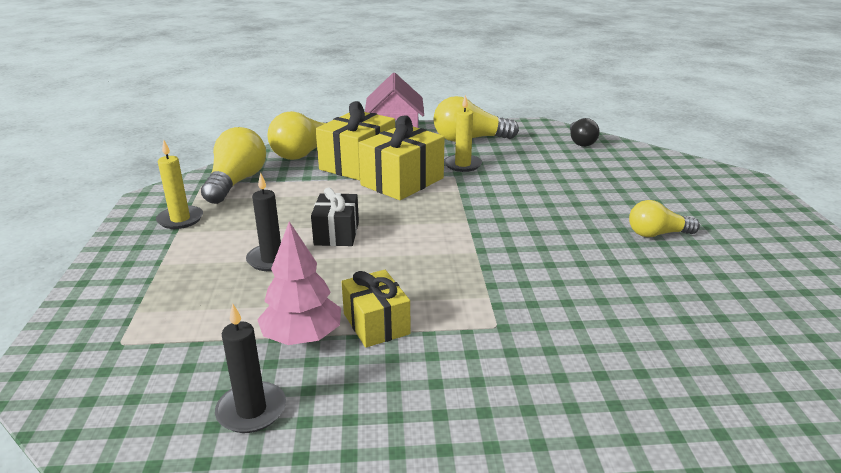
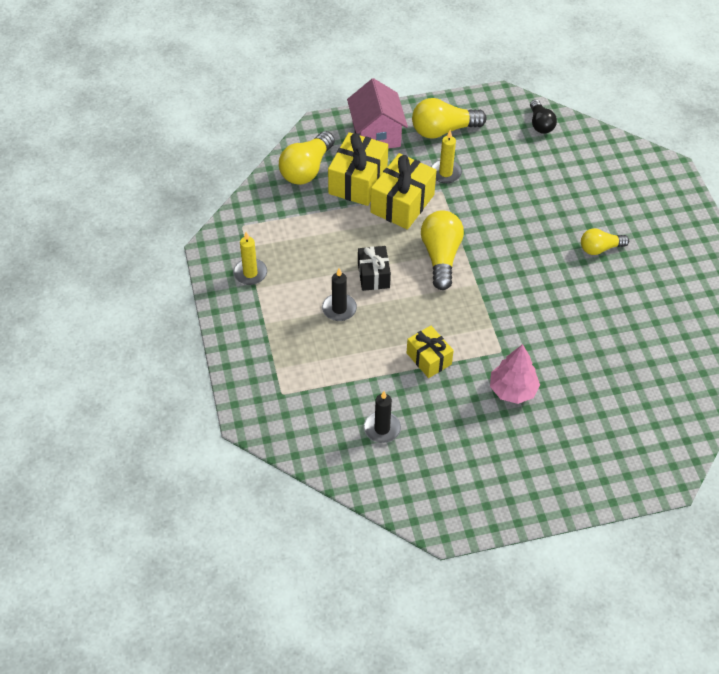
camera: 10 degrees left, 25 degrees up
yellow light bulb [201,127,266,204] -> yellow light bulb moved to [421,211,464,290]
pink tree [257,221,341,345] -> pink tree moved to [490,344,540,404]

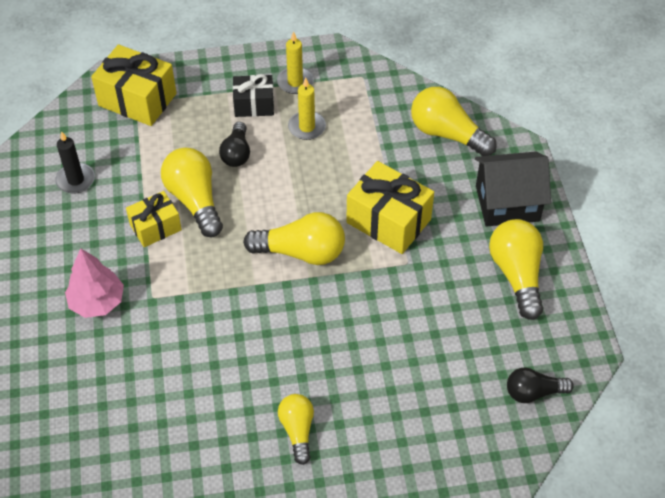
camera: 95 degrees right, 0 degrees up
black candle [322,268,357,321] -> black light bulb [219,122,250,167]
yellow gift [328,132,388,206] -> yellow gift moved to [91,44,176,126]
pink house [347,78,408,149] -> black house [475,151,551,227]
black gift [358,246,391,291] -> black gift moved to [233,74,274,117]
yellow candle [431,130,462,183] -> yellow candle moved to [288,77,326,140]
none -> yellow light bulb [161,148,223,237]

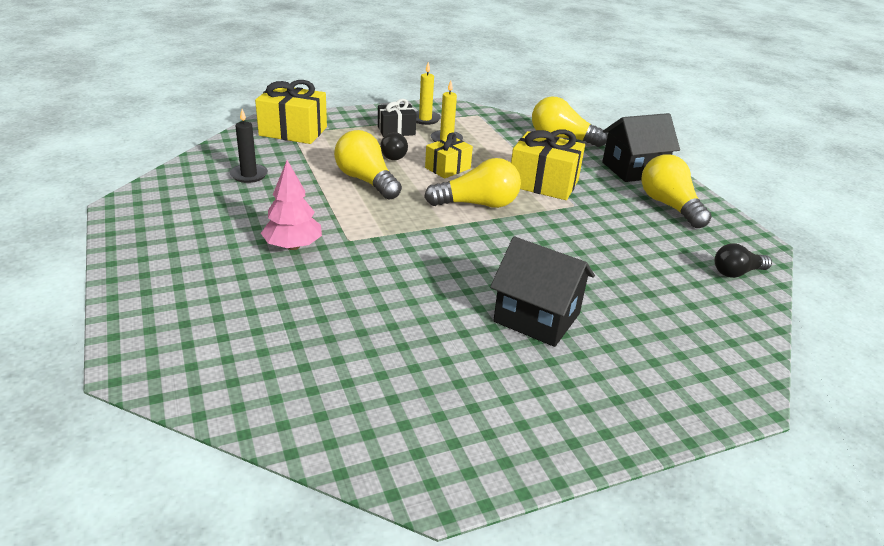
camera: 15 degrees left, 20 degrees down
yellow gift [126,191,182,247] -> yellow gift moved to [425,133,473,178]
yellow light bulb [278,394,314,465] -> black house [490,237,595,347]

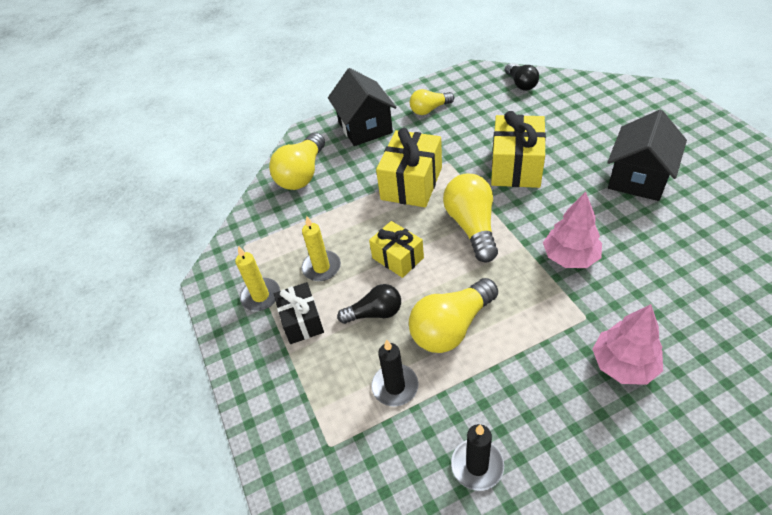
camera: 85 degrees left, 15 degrees up
yellow gift [255,80,327,144] -> yellow gift moved to [491,111,546,188]
yellow light bulb [641,154,712,228] -> yellow light bulb [410,89,454,115], size x0.62
none -> black candle [371,340,418,406]
none -> pink tree [543,192,602,268]

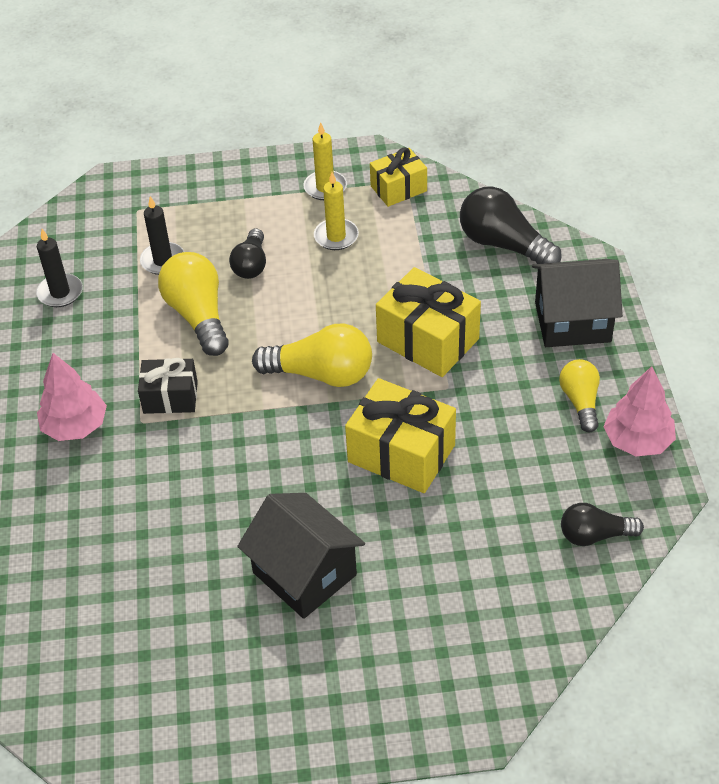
camera: 105 degrees right, 0 degrees up
yellow light bulb [269,132,325,190] -> black light bulb [460,186,562,264]
black gift [274,282,324,344] -> black gift moved to [138,358,198,414]
yellow gift [369,221,424,278] -> yellow gift moved to [370,147,427,207]
pink tree [543,192,602,268] -> pink tree moved to [603,366,676,457]

